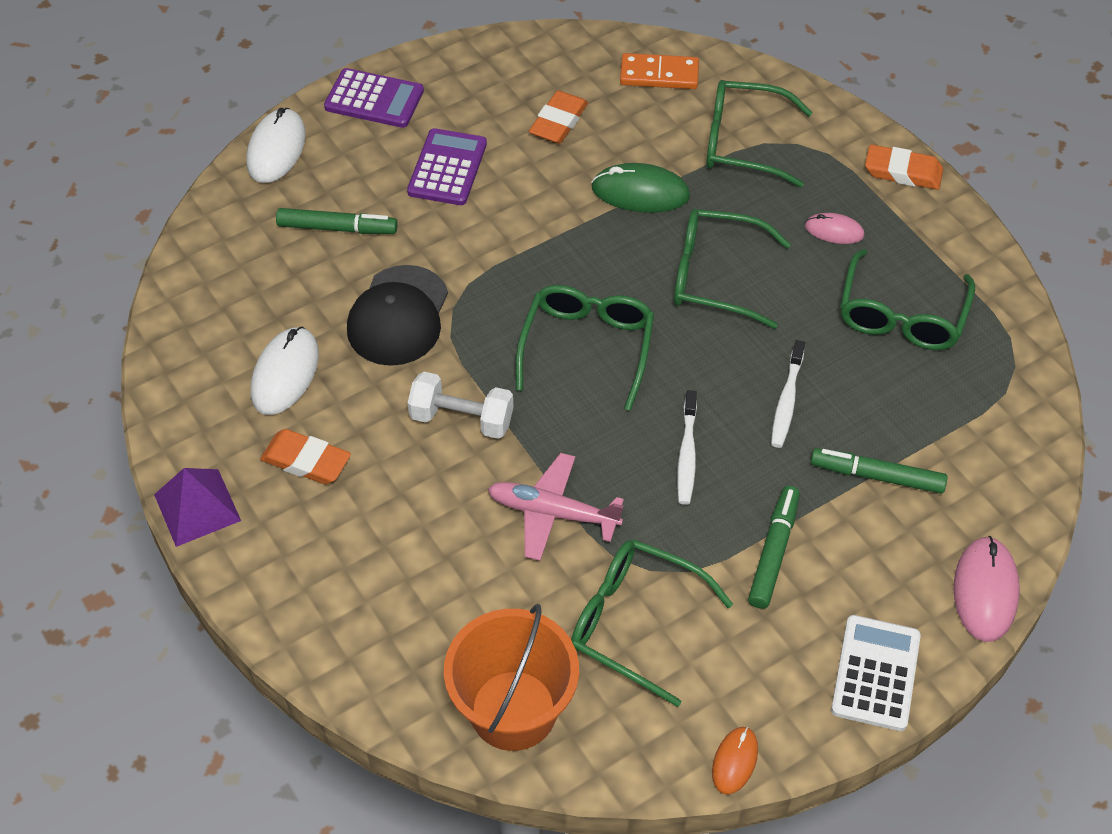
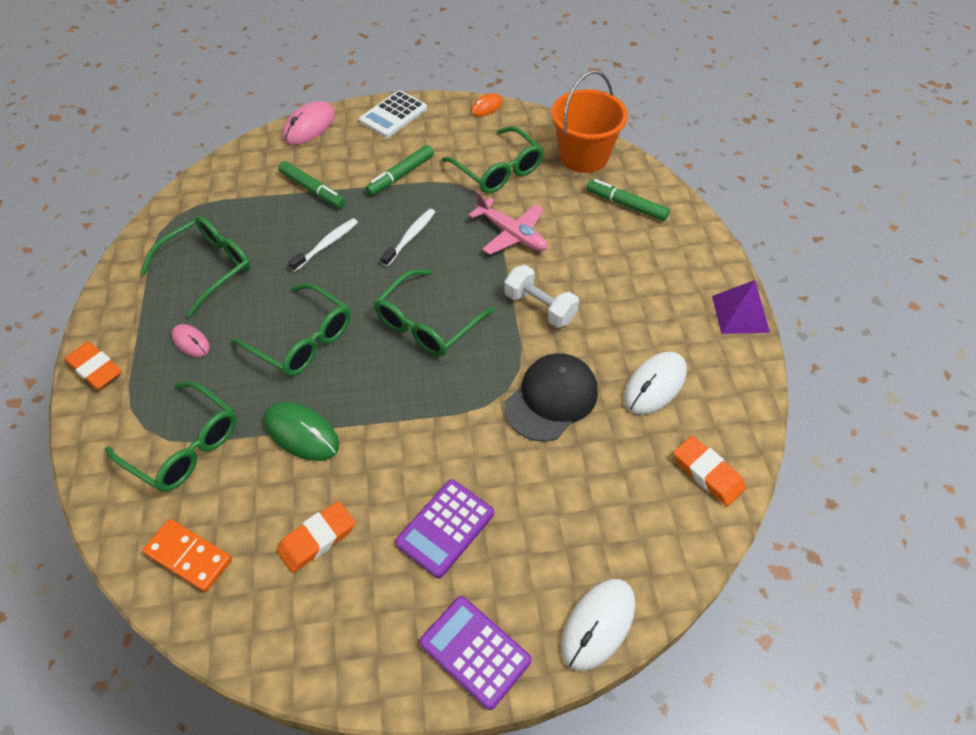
camera: 155 degrees left, 0 degrees up
orange eraser [260,429,351,484] -> orange eraser moved to [674,436,746,506]
green marker [276,208,398,234] -> green marker moved to [586,179,670,221]

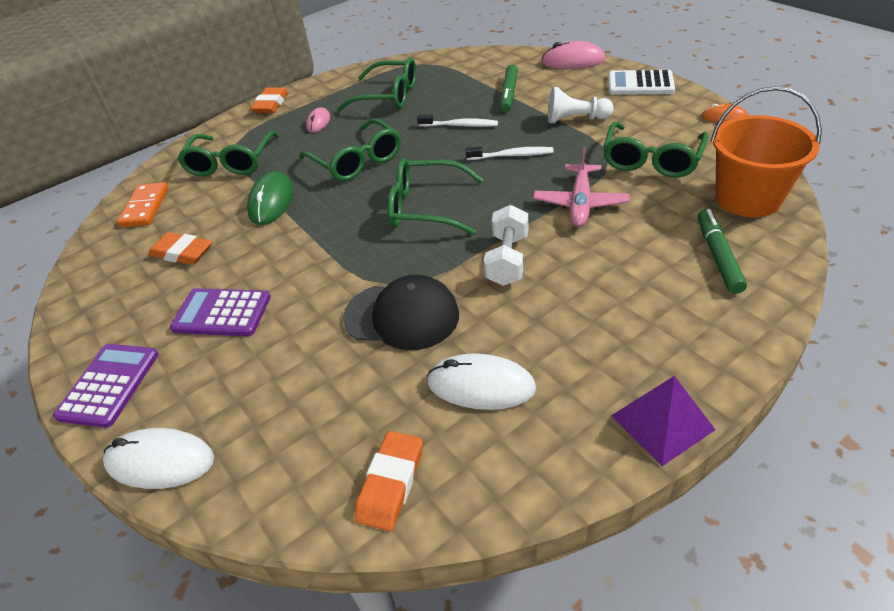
camera: 65 degrees right, 10 degrees down
green glasses [232,283,351,376] -> green glasses turned 45 degrees counterclockwise [299,118,401,181]
green marker [365,145,434,196] -> white pawn [548,87,614,123]

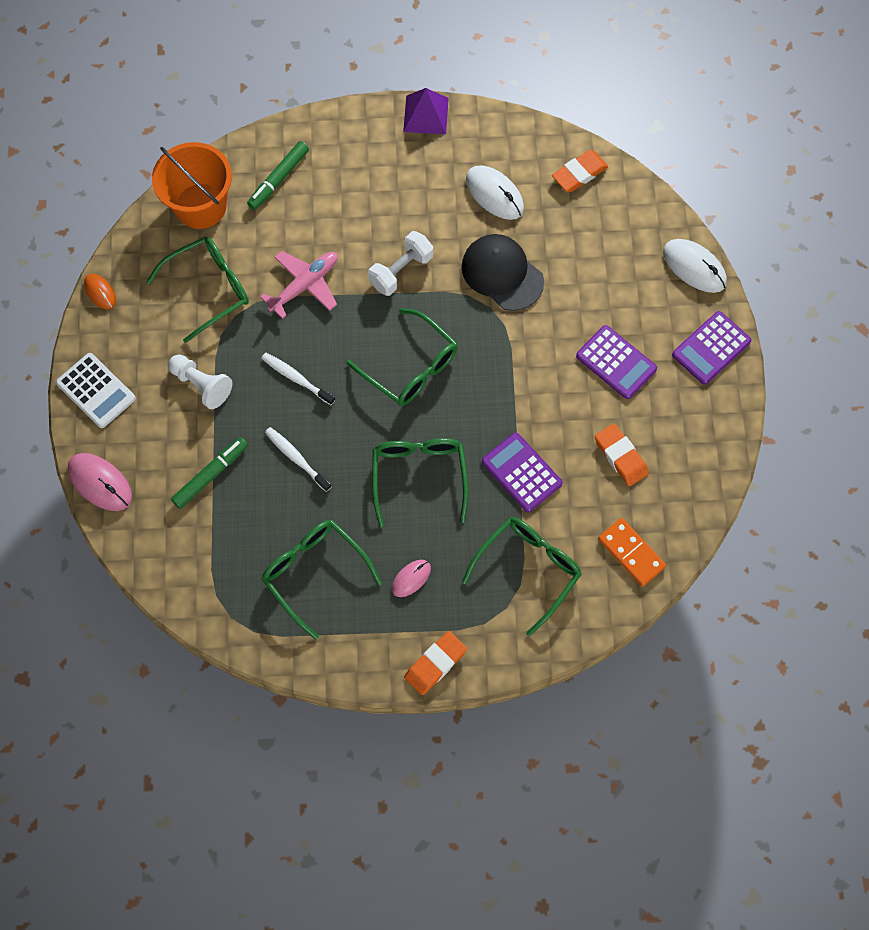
camera: 150 degrees left, 25 degrees up
orange domino [117,182,169,227] -> orange domino turned 75 degrees counterclockwise [598,518,666,586]
green mouse [247,171,294,225] -> purple calculator [482,433,563,512]

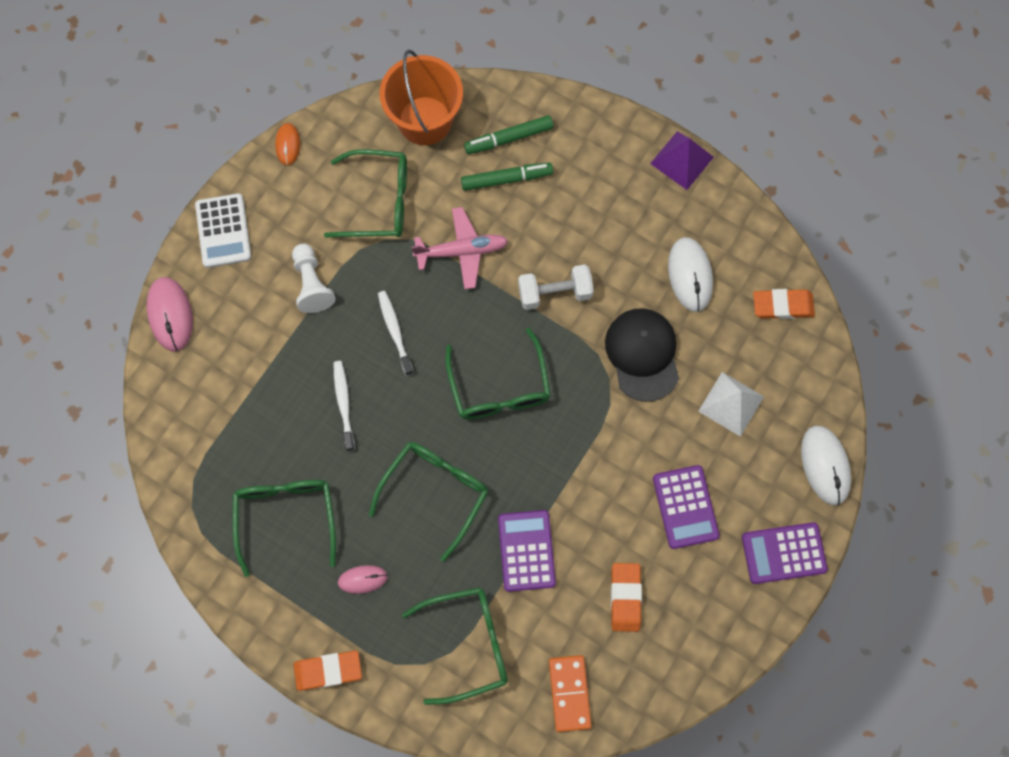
camera: 35 degrees right, 5 degrees up
green marker [171,437,248,509] -> green marker moved to [461,163,553,191]
none -> white pyramid [698,372,764,437]

